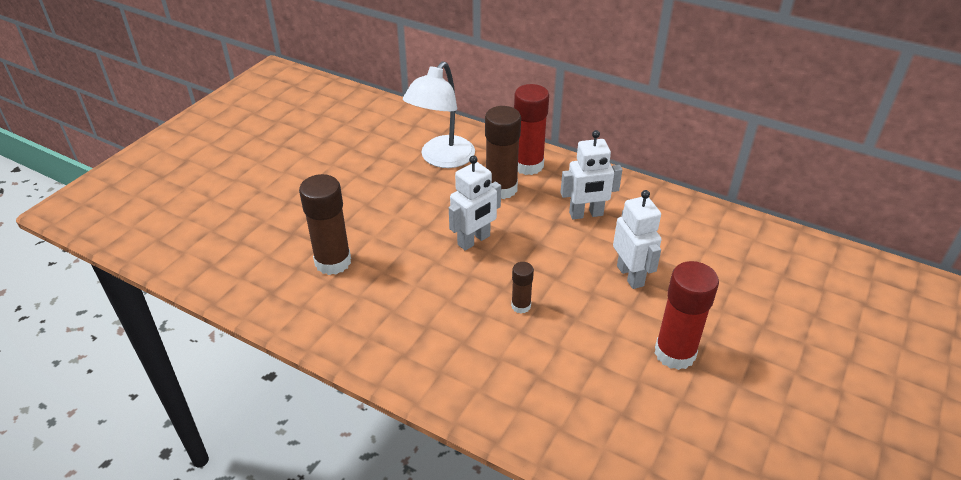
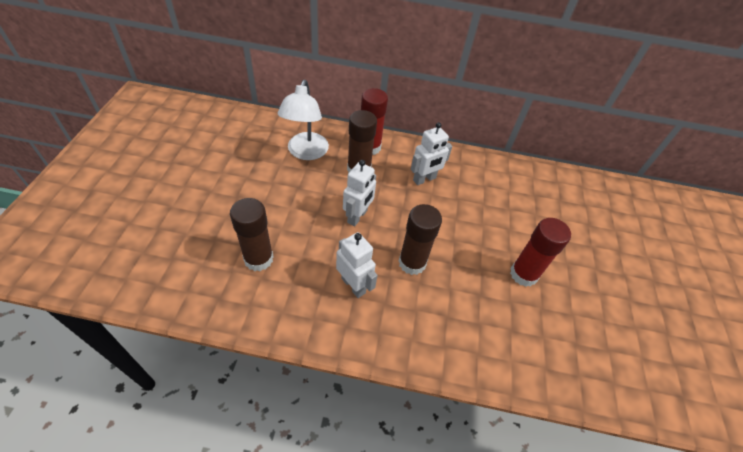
camera: 25 degrees left, 10 degrees up
brown glue stick [511,262,534,313] -> brown glue stick [399,204,442,275], size x1.95
white robot [613,190,662,289] -> white robot moved to [336,232,378,298]

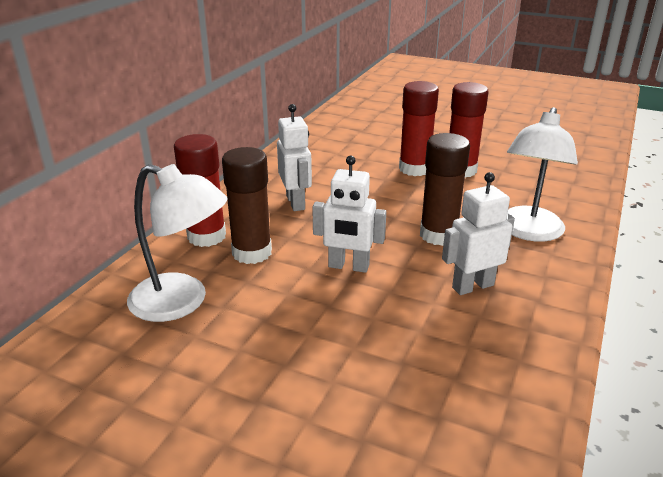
camera: 70 degrees left, 20 degrees down
brown glue stick [230,198,274,271] -> none
white robot [343,160,376,226] -> white robot turned 150 degrees clockwise [312,156,386,273]
none -> red glue stick [399,81,439,176]
none -> white lamp [507,107,578,242]

